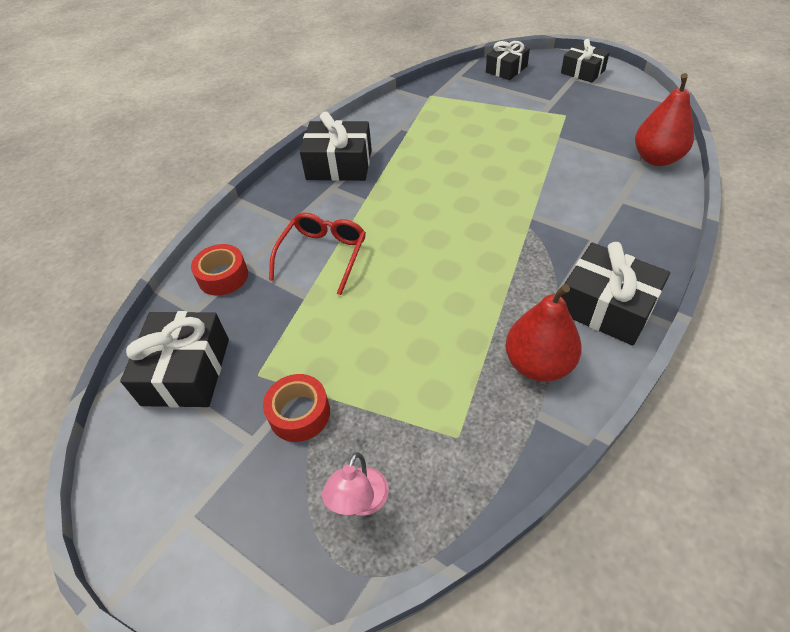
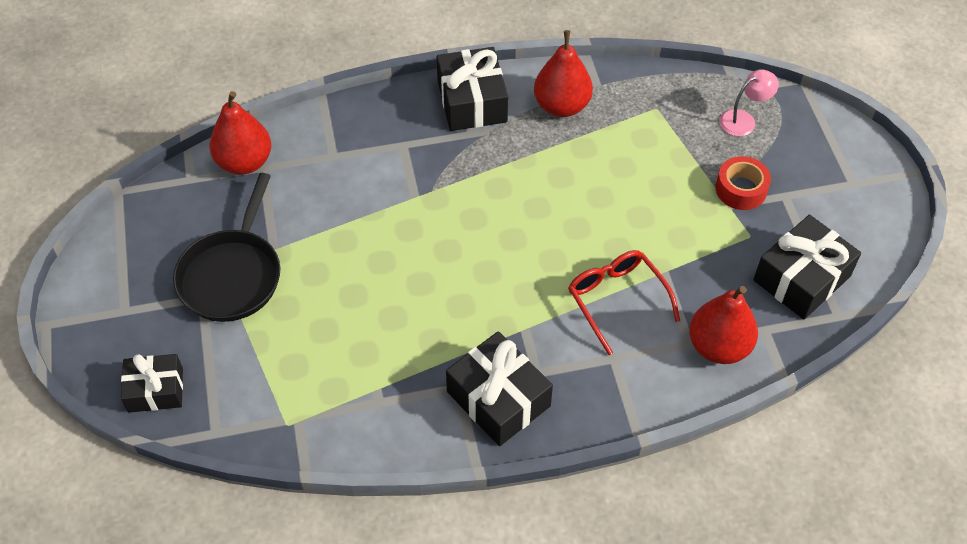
camera: 140 degrees left, 5 degrees up
red tape [191,244,248,296] -> red pear [689,286,758,364]
red glasses [269,213,366,295] -> red glasses turned 90 degrees clockwise [568,250,680,355]
black gift [561,39,610,83] -> none
none -> black pan [173,173,280,322]

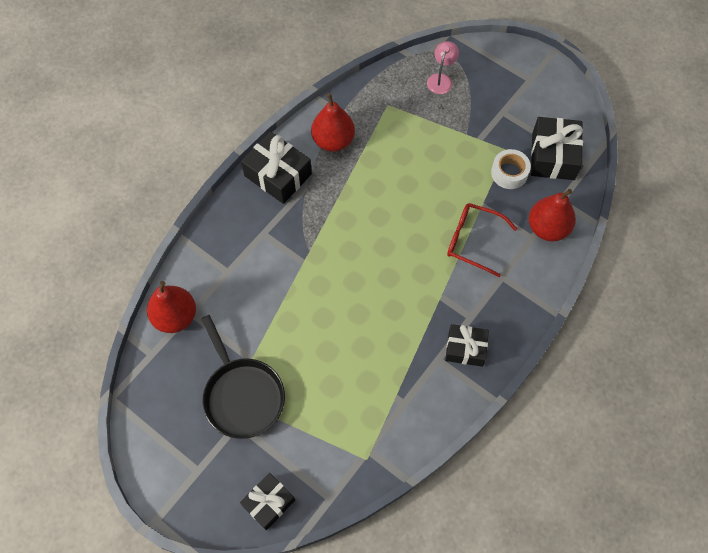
camera: 40 degrees left, 10 degrees up
black gift [446,331,553,446] -> black gift [445,324,489,367], size x0.66
red tape [716,156,771,210] -> none
none -> white tape [491,149,531,189]

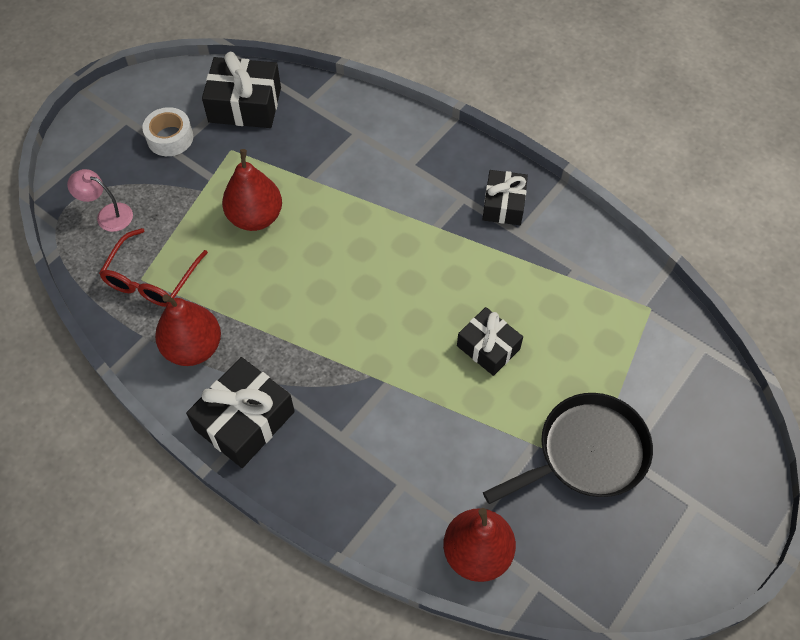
camera: 90 degrees left, 5 degrees down
black gift [240,473,295,530] -> black gift moved to [457,307,523,376]
red glasses [447,203,517,277] -> red glasses moved to [99,228,208,307]
white tape [491,149,531,189] -> white tape moved to [142,107,193,156]
red pear [529,189,576,241] -> red pear moved to [222,149,282,231]

